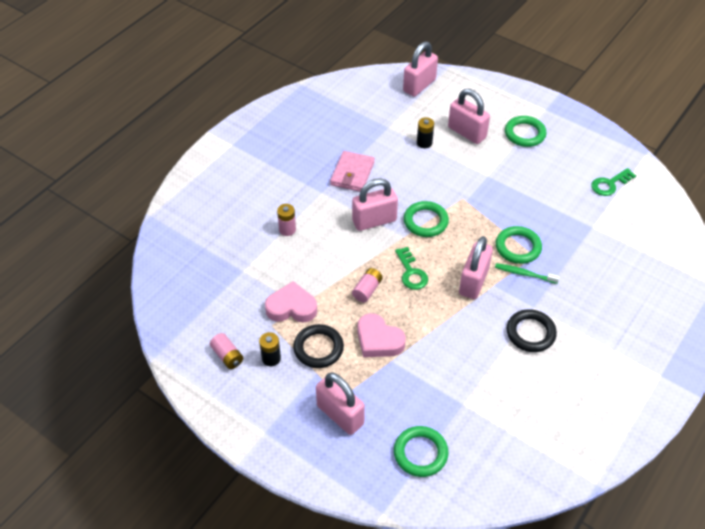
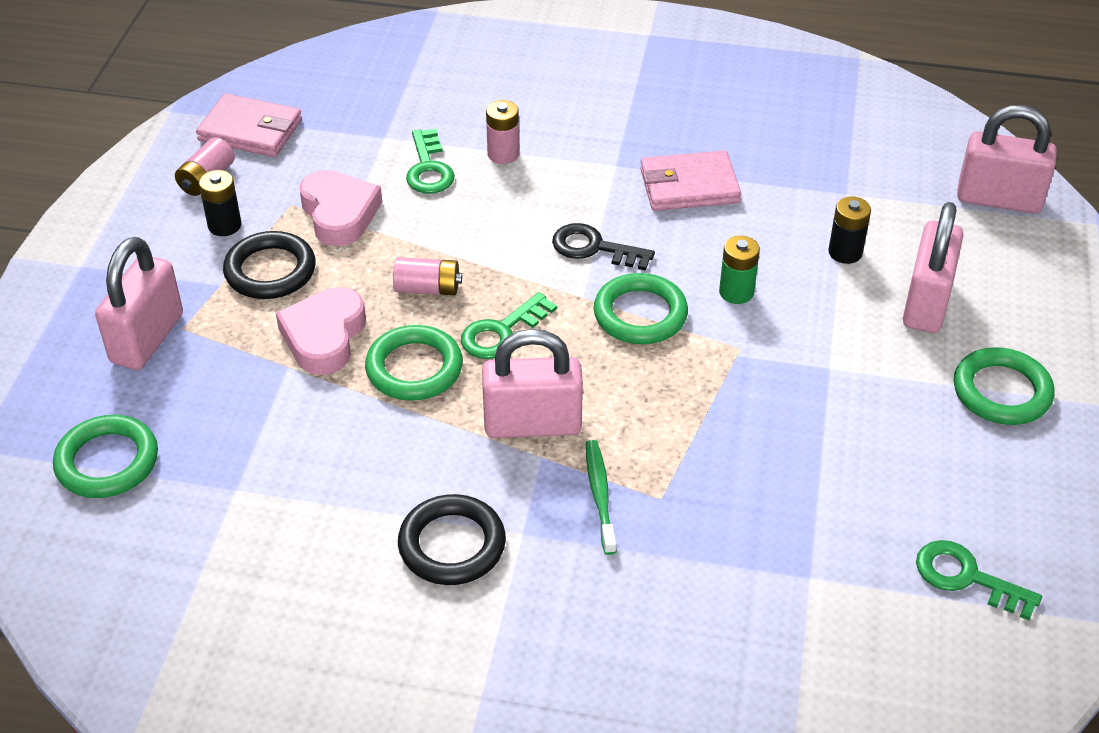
camera: 65 degrees right, 5 degrees down
pink padlock [352,178,398,231] -> black key [552,223,655,271]
green ring [496,226,542,264] -> green ring moved to [365,325,463,401]
none -> pink wallet [196,93,302,157]
none -> green key [406,129,455,194]
none -> green battery [719,236,760,304]

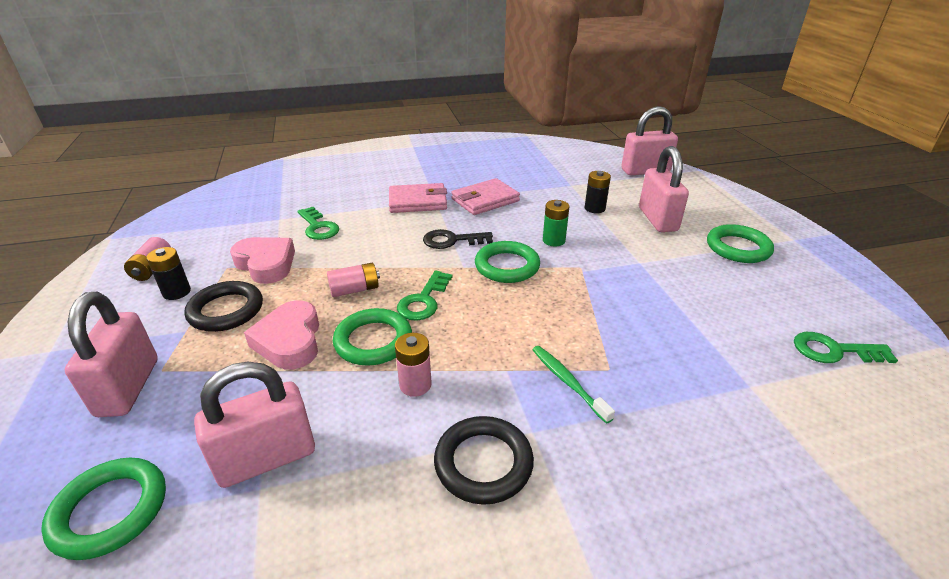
camera: 25 degrees left, 10 degrees down
pink wallet [196,93,302,157] -> pink wallet moved to [389,183,447,213]
pink padlock [482,329,583,438] -> pink padlock moved to [194,362,315,488]
pink battery [486,100,519,164] -> pink battery moved to [395,333,432,397]

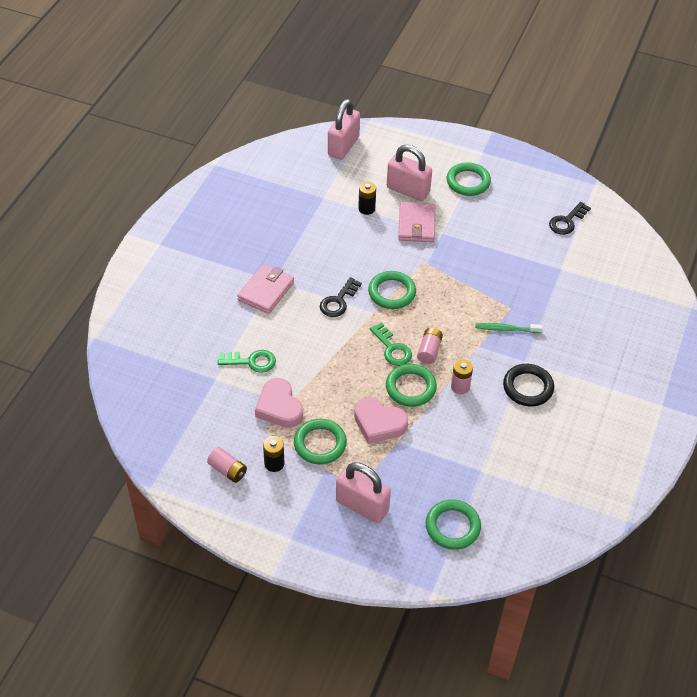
camera: 55 degrees left, 15 degrees up
black ring [184,281,263,332] -> green ring [294,419,347,465]
pink padlock [194,362,315,488] -> none
pink heart [230,237,295,284] -> pink heart turned 105 degrees counterclockwise [255,378,303,428]
pink battery [327,263,380,297] -> pink battery moved to [417,328,443,364]
pink wallet [451,178,520,215] -> pink wallet moved to [398,202,435,242]
green battery [543,200,570,247] -> none
green key [794,332,898,363] -> black key [549,202,591,235]

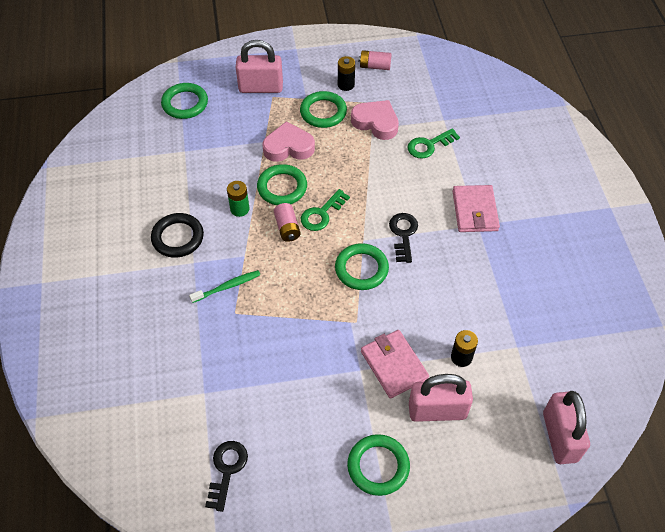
camera: 150 degrees right, 5 degrees up
green key [369,322,412,366] -> green key turned 75 degrees counterclockwise [301,189,350,231]
pink battery [451,359,473,394] -> green battery [227,181,249,217]

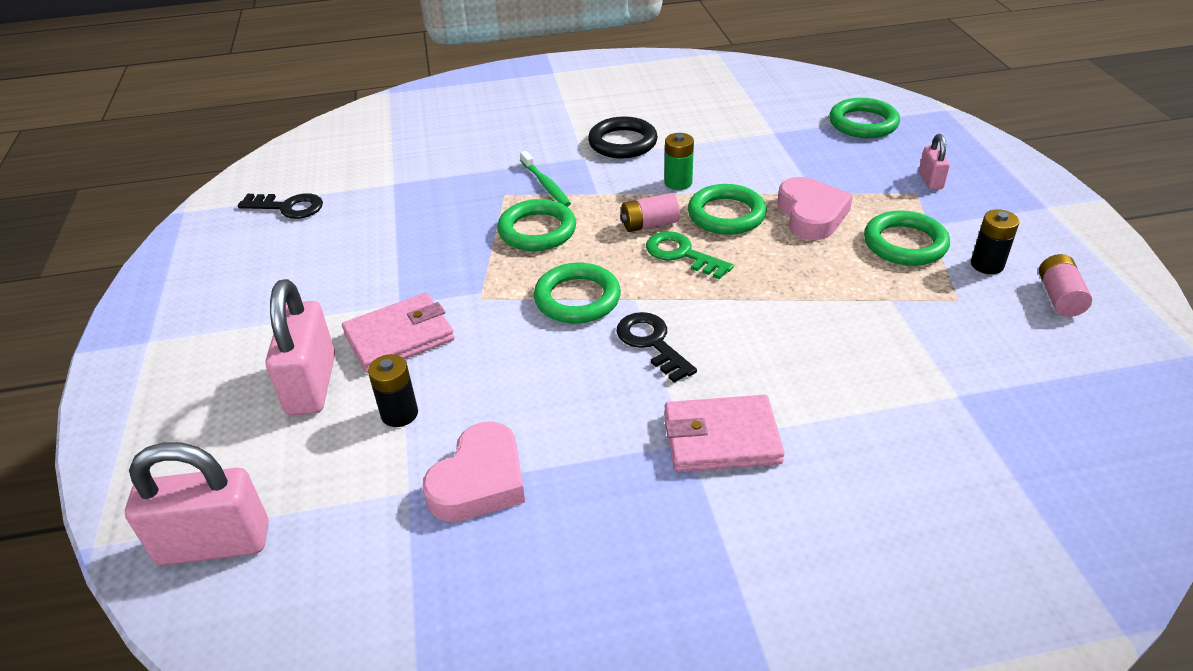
camera: 90 degrees right, 15 degrees down
pink padlock [236,40,283,93] -> pink padlock [919,134,950,190], size x0.51
green ring [347,434,410,496] -> green ring moved to [497,199,576,251]
pink heart [351,100,399,140] -> pink heart moved to [422,422,525,522]
black key [389,213,418,263] -> black key turned 120 degrees counterclockwise [616,312,697,383]
green key [408,128,460,159] -> none

